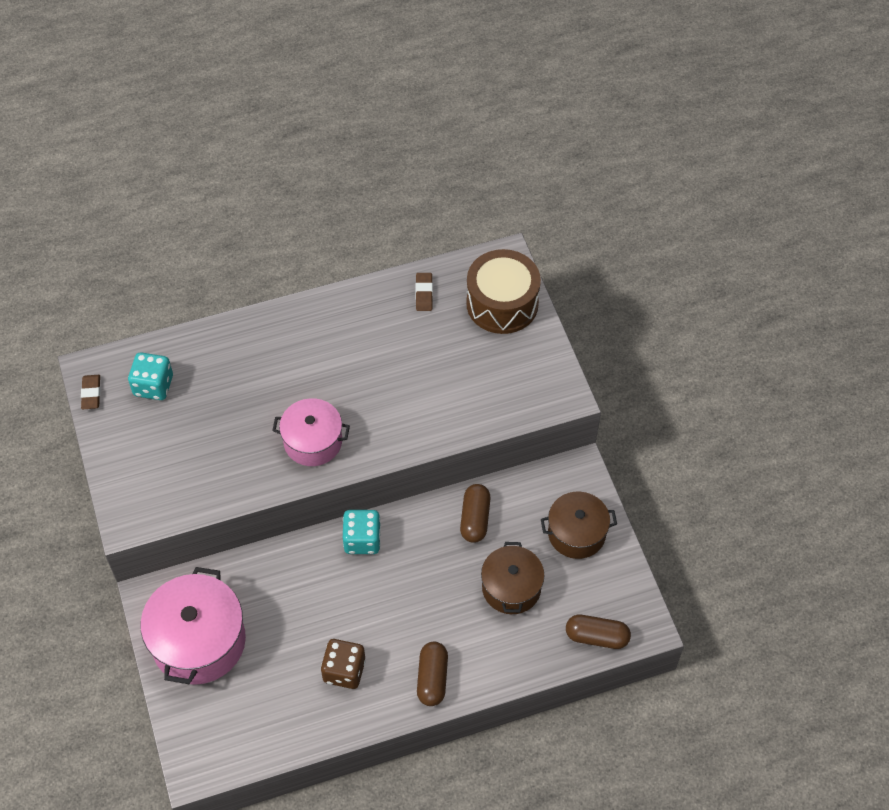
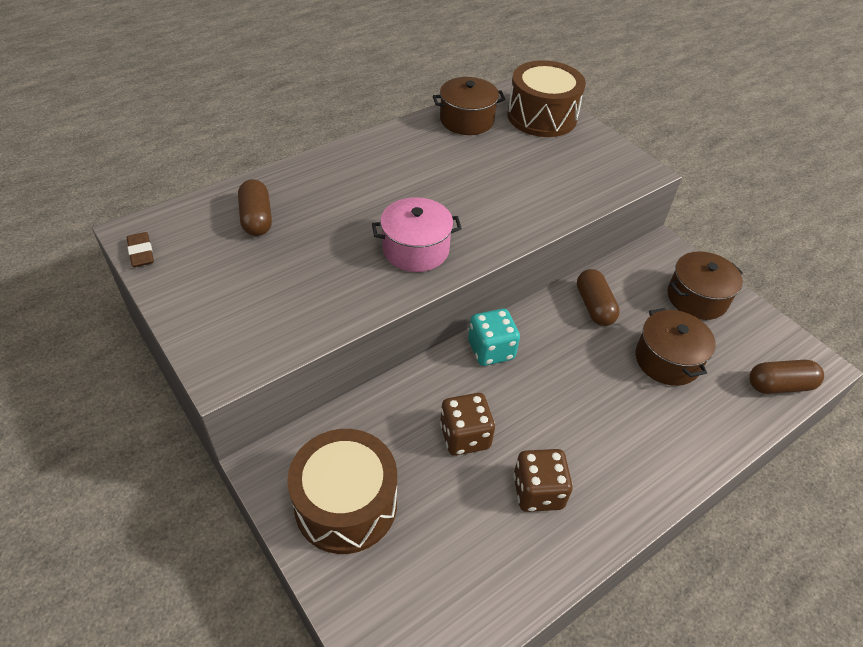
camera: 20 degrees left, 10 degrees down
turquoise dice [128,353,173,400] -> none
pink pot [140,567,246,685] -> brown drum [287,429,397,554]
brown eraser [416,273,433,311] -> brown pot [433,77,505,135]
brown capsule [417,642,448,706] -> brown capsule moved to [238,179,272,236]
none -> brown dice [440,393,495,456]

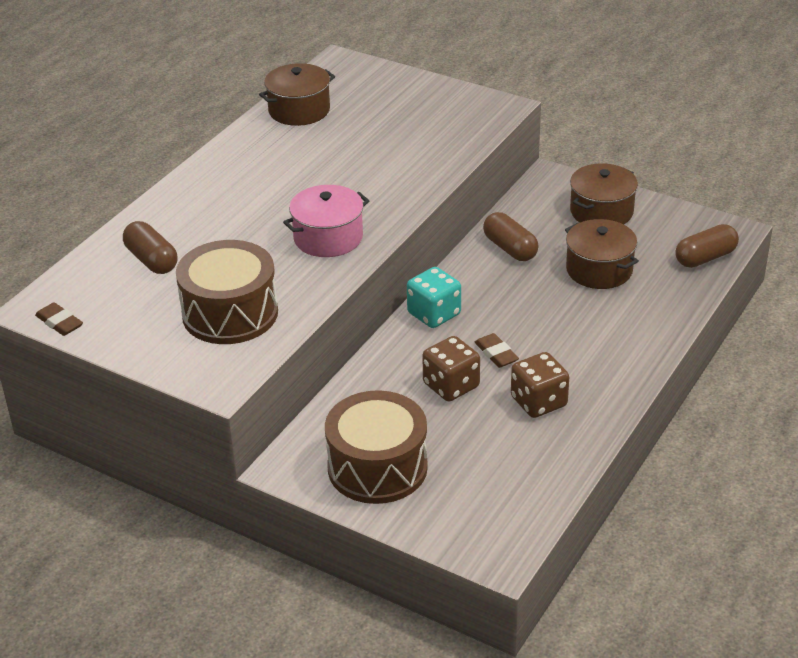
camera: 20 degrees left, 10 degrees down
brown drum [507,60,586,137] -> brown drum moved to [176,240,278,344]
none -> brown eraser [475,333,519,368]

